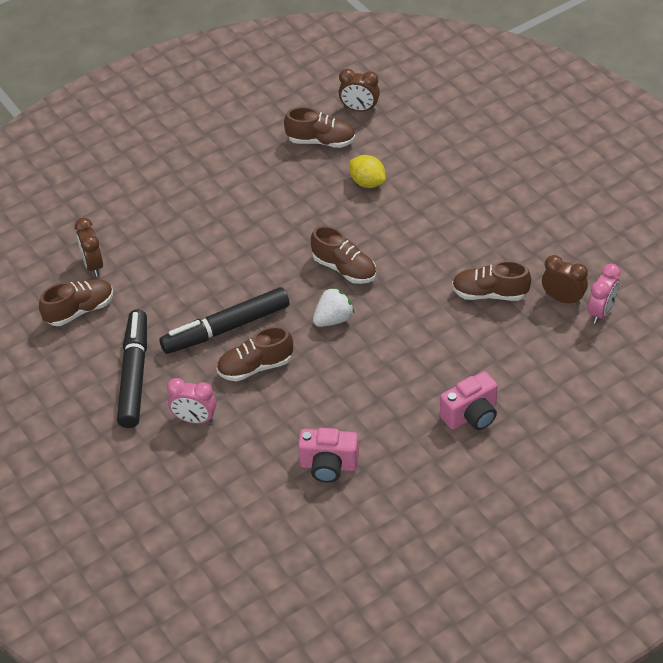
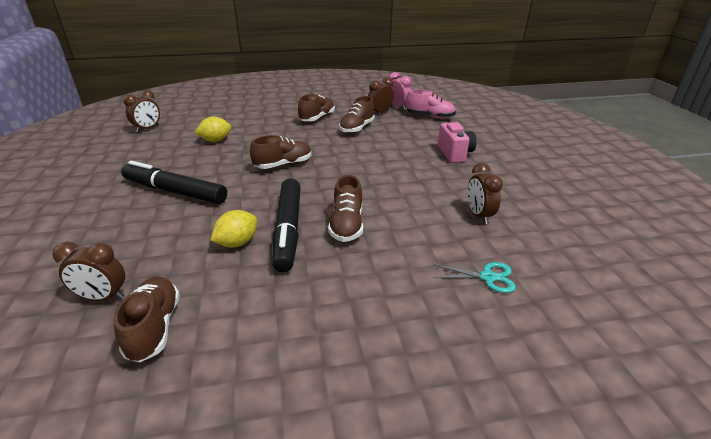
camera: 70 degrees left, 15 degrees down
black marker [117,310,147,428] -> black marker moved to [121,161,227,204]
pink clock [167,378,216,424] -> none
brown shoe [284,107,355,148] -> brown shoe moved to [298,94,335,121]
pink camera [298,428,359,483] -> brown clock [467,163,503,224]
white strawberry [313,287,355,327] -> none
none -> yellow lemon [210,210,257,247]
none -> pink shoe [406,89,456,119]
none -> turquoise scissors [433,262,516,293]

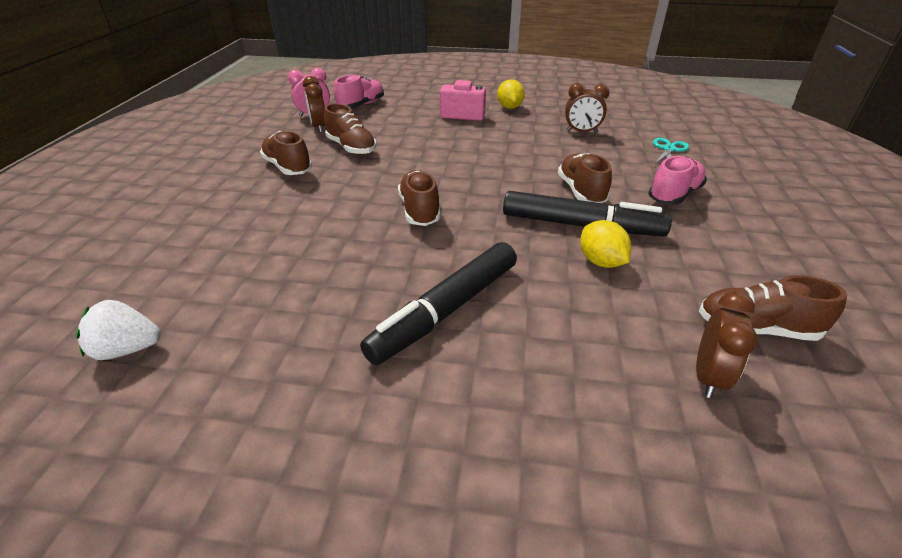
camera: 70 degrees left, 5 degrees up
brown clock [123,90,160,132] -> white strawberry [76,300,161,360]
yellow lemon [195,116,231,142] -> yellow lemon moved to [497,79,525,109]
brown shoe [328,175,363,242] -> brown shoe turned 120 degrees counterclockwise [558,153,612,203]
none -> pink shoe [648,156,707,205]

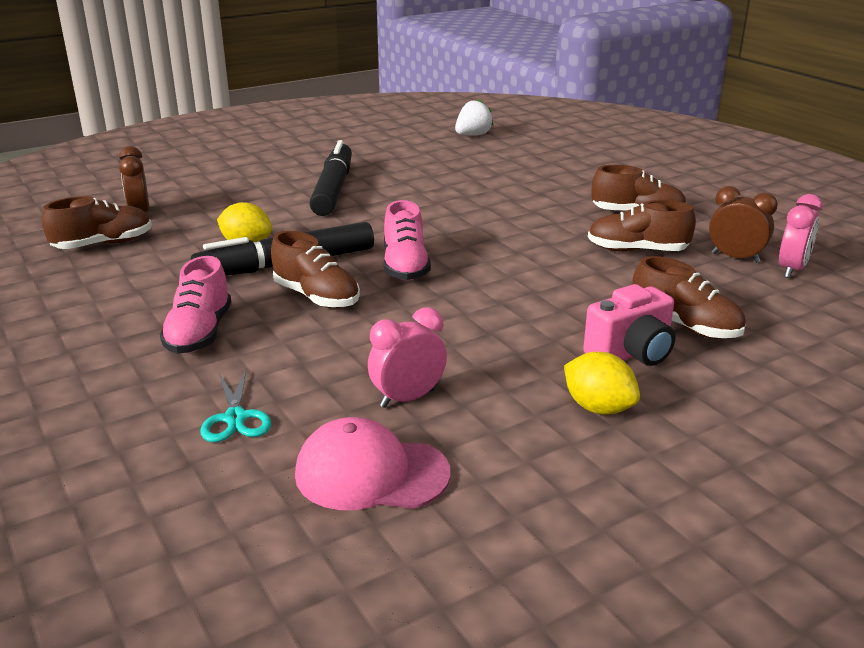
camera: 140 degrees right, 10 degrees down
pink shoe [334,75,384,109] -> pink shoe moved to [384,200,431,281]
brown shoe [398,170,441,226] -> brown shoe moved to [632,256,746,339]
brown clock [565,83,610,133] -> pink clock [368,307,447,408]
none -> pink cap [295,417,450,510]

